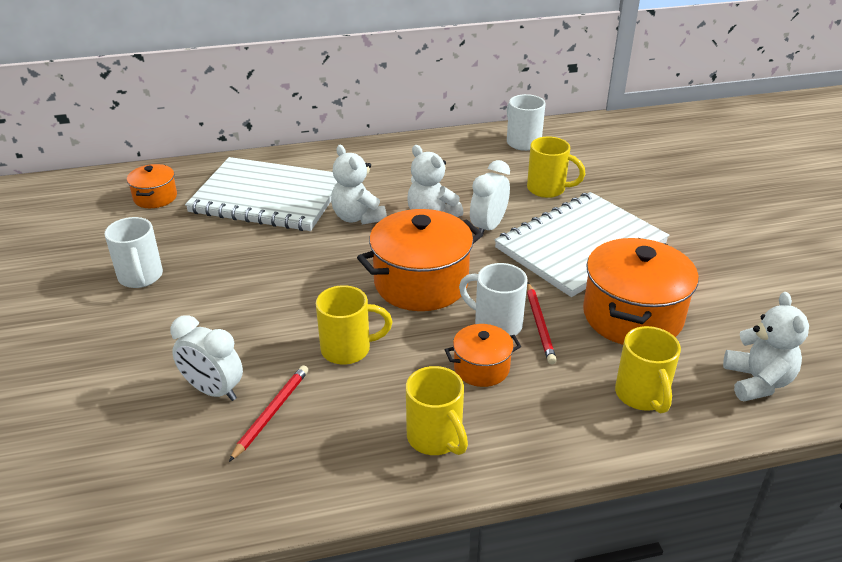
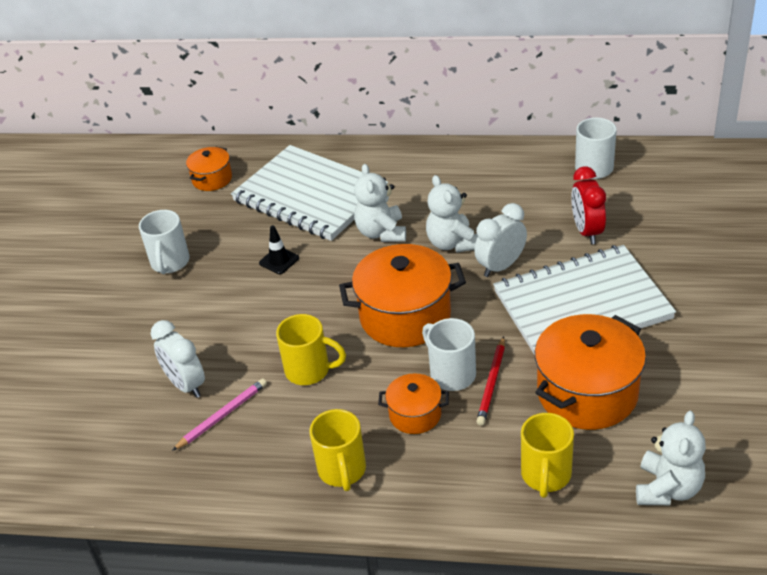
camera: 25 degrees right, 5 degrees up
red pencil [229,365,309,462] -> pink pencil [172,379,267,451]
yellow mug [527,136,585,198] -> red clock [571,166,606,244]
none -> black traffic cone [259,225,299,274]

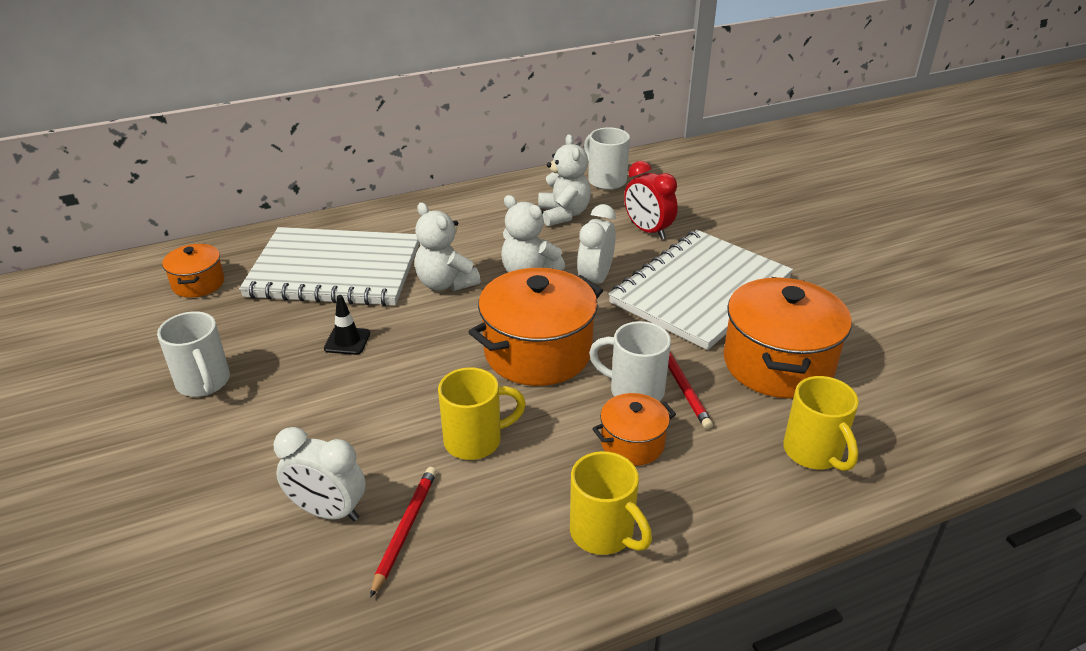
camera: 35 degrees left, 5 degrees down
pink pencil [172,379,267,451] -> red pencil [370,467,437,598]
white teddy bear [636,411,706,505] -> white teddy bear moved to [538,134,591,227]

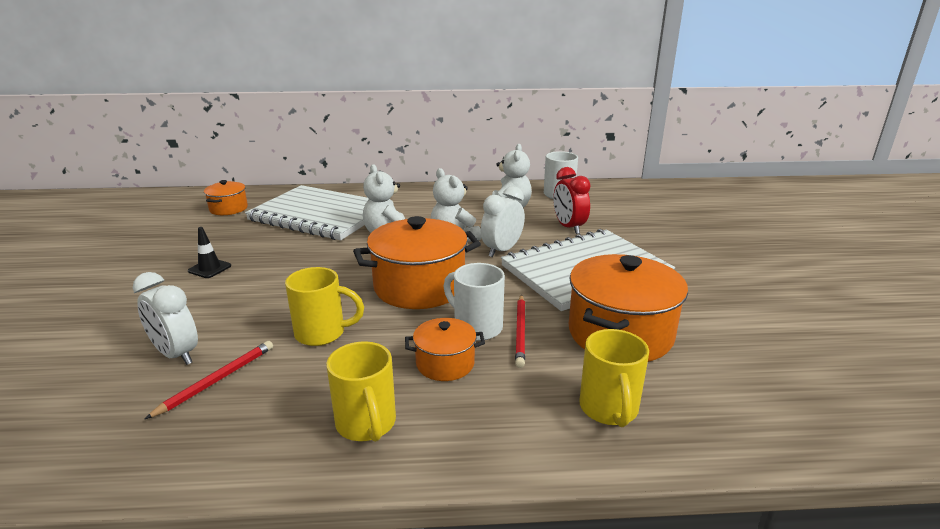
camera: 20 degrees right, 10 degrees down
white mug [157,311,230,397] -> none
black traffic cone [324,295,370,355] -> black traffic cone moved to [188,227,231,278]

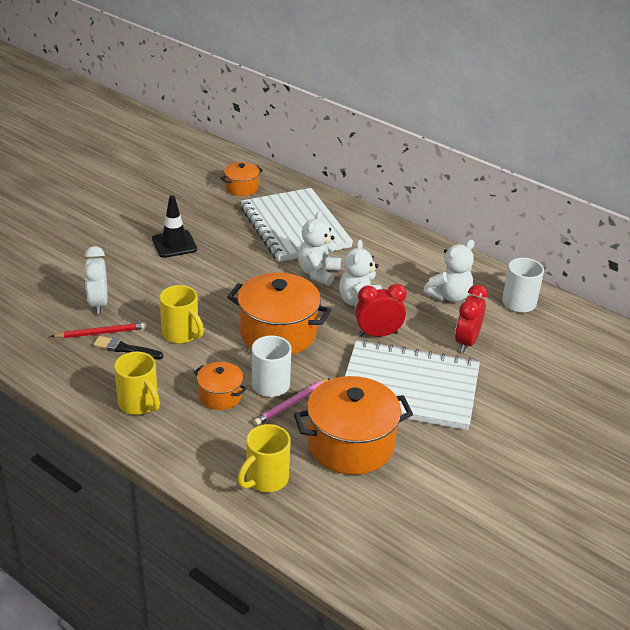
camera: 40 degrees right, 10 degrees up
black traffic cone [188,227,231,278] -> black traffic cone [152,195,197,258], size x1.54
yellow mug [326,341,396,442] -> yellow mug turned 60 degrees counterclockwise [114,352,160,415]
white clock [480,186,525,257] -> red clock [355,284,407,337]
red pencil [515,294,525,368] -> pink pencil [254,378,330,426]
none -> black brush [93,336,163,360]

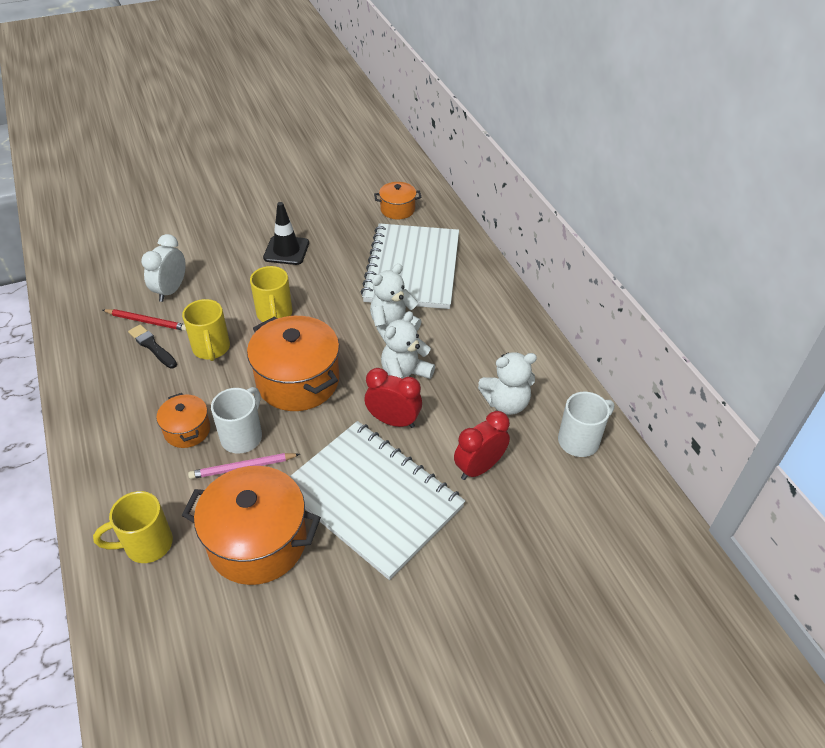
camera: 30 degrees right, 10 degrees up
yellow mug [114,352,160,415] -> yellow mug moved to [250,266,292,322]

